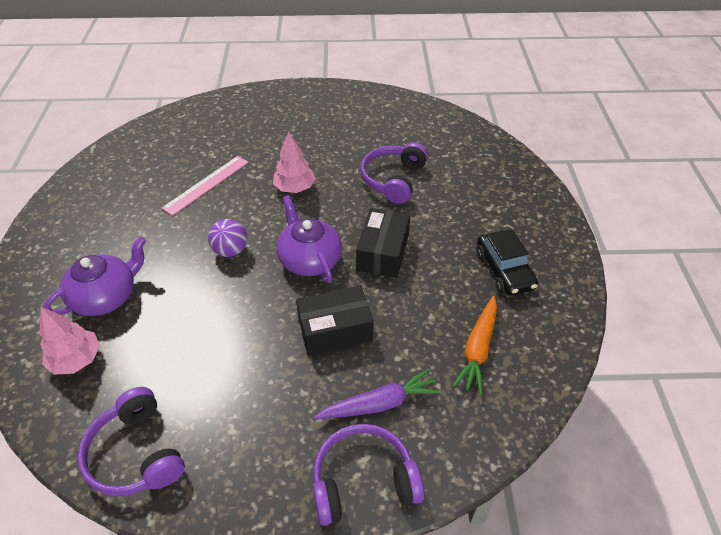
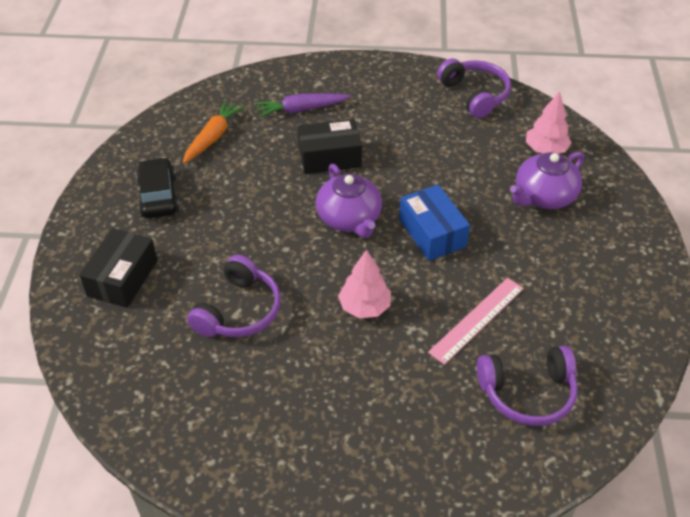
camera: 175 degrees left, 0 degrees up
purple ball [208,219,247,257] -> blue box [399,185,470,261]
purple headphones [313,424,424,526] -> purple headphones moved to [477,346,578,426]
black box [356,208,410,278] -> black box moved to [79,228,158,308]

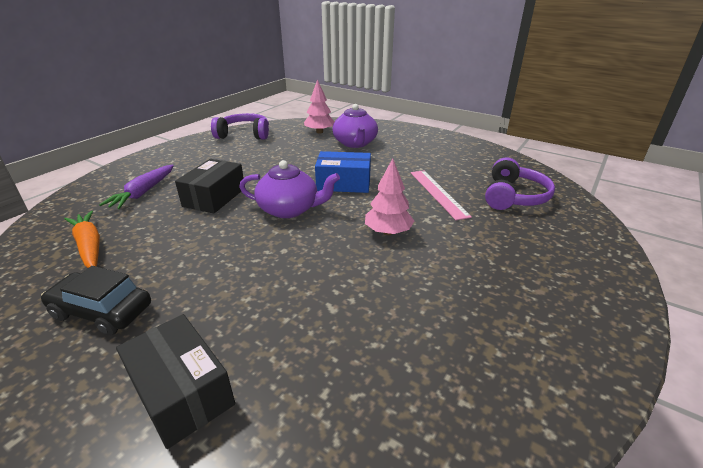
camera: 60 degrees left, 15 degrees down
purple headphones [187,255,281,338] -> none

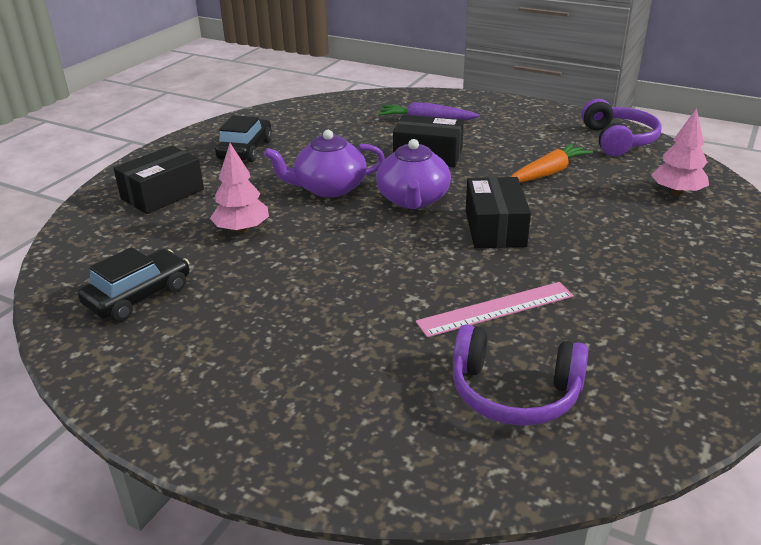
camera: 85 degrees right, 0 degrees up
orange carrot [64,211,100,268] -> orange carrot moved to [511,143,593,182]
blue box [315,151,371,193] -> black box [466,177,531,248]
purple teapot [332,104,378,148] -> purple teapot moved to [264,130,385,198]
pink tree [365,158,414,235] -> pink tree moved to [210,143,269,233]
none -> black car [78,247,189,321]

